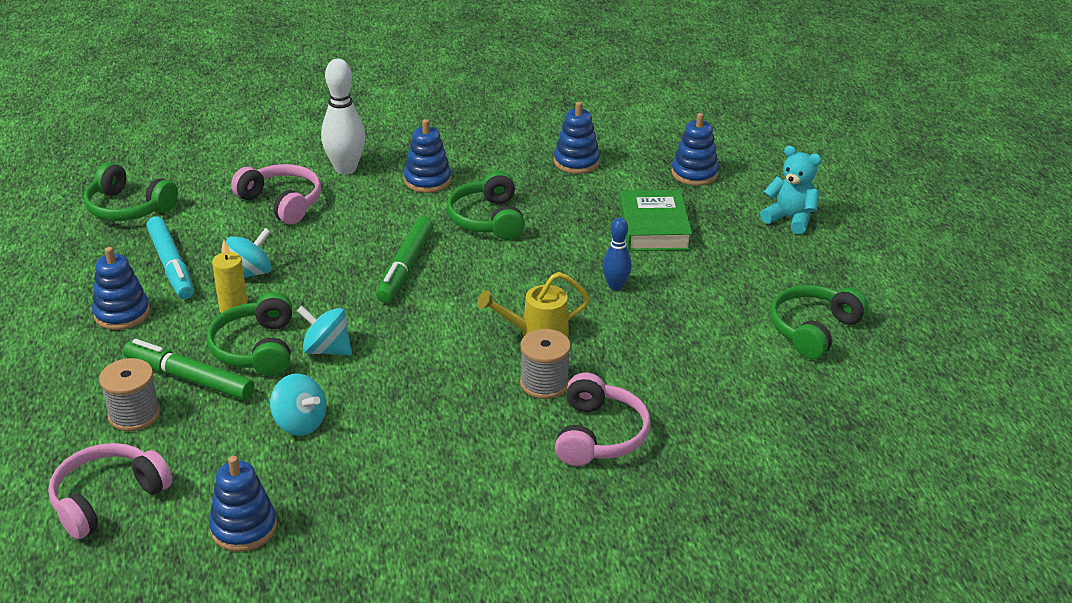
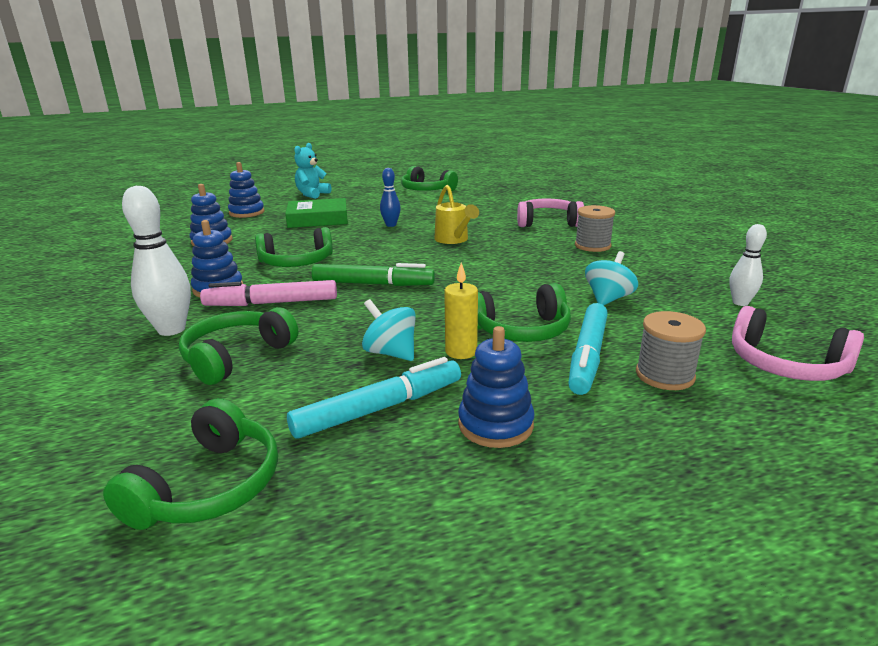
camera: 95 degrees left, 10 degrees down
green marker [123,339,254,400] -> turquoise marker [568,303,608,395]
blue stacking toy [209,456,277,552] -> white bowling pin [729,224,767,306]
pink headphones [231,164,321,224] -> green headphones [179,307,298,385]
turquoise spinning top [297,306,352,356] -> none
grey spool [520,329,571,399] -> grey spool moved to [575,205,615,252]
none -> pink marker [200,280,337,306]

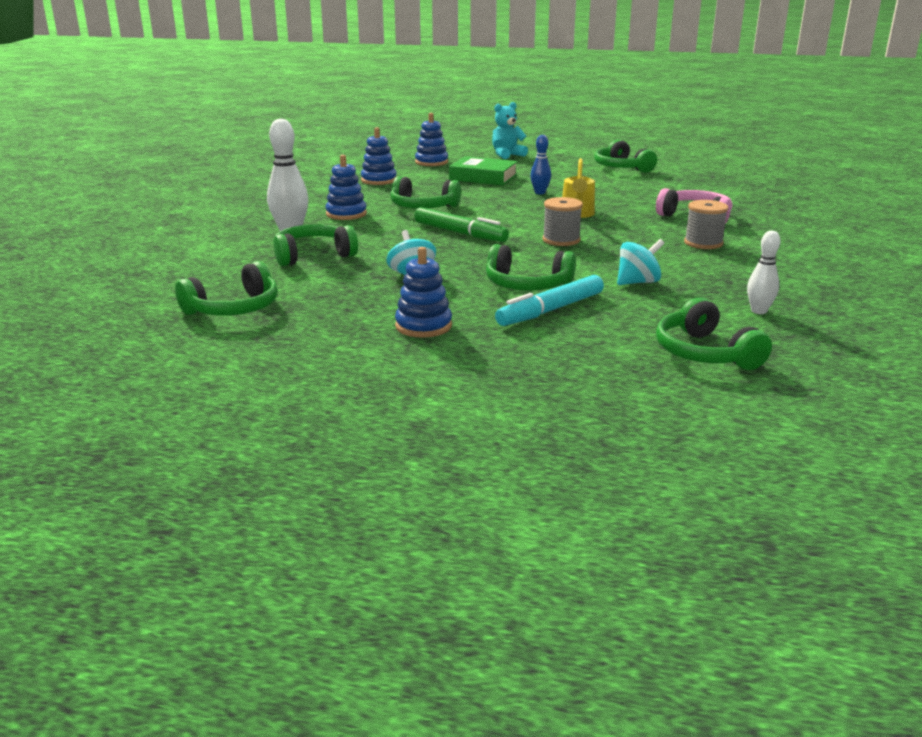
camera: 30 degrees right, 0 degrees up
pink marker [200,280,337,306] -> none
turquoise marker [287,357,461,439] -> none
yellow candle [444,263,478,359] -> none
grey spool [636,311,706,390] -> grey spool moved to [543,197,583,246]
pink headphones [732,306,864,381] -> green headphones [656,298,772,370]

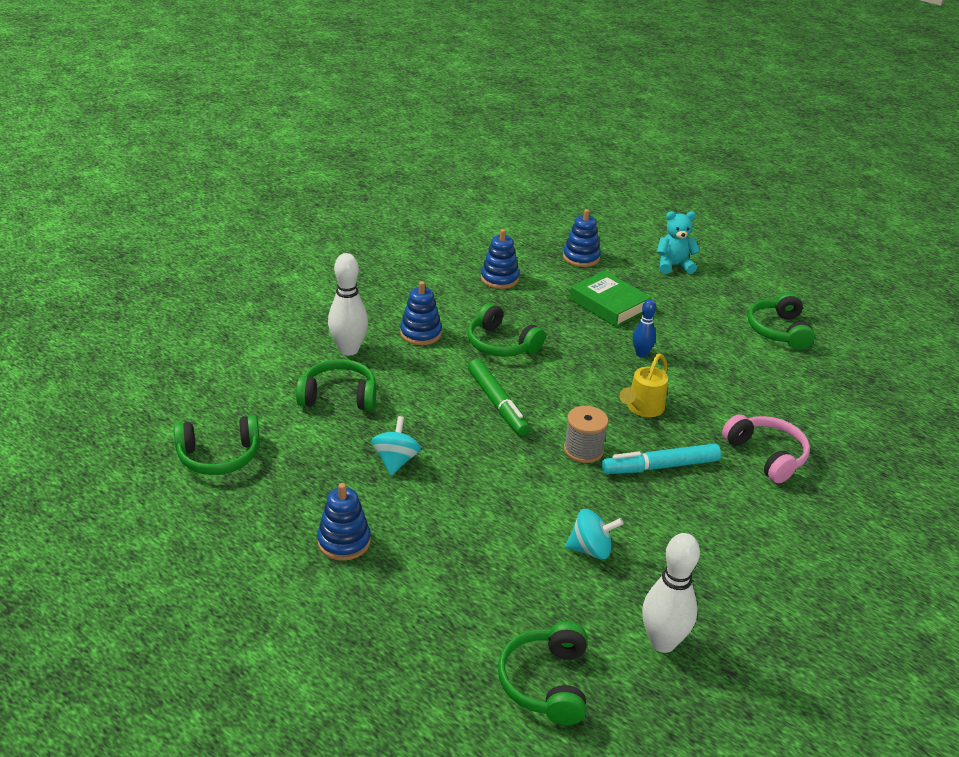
camera: 25 degrees right, 10 degrees up
green headphones [486,244,576,291] -> none
turquoise marker [495,275,604,326] -> turquoise marker moved to [602,443,721,474]
grey spool [684,200,728,249] -> none
white bowling pin [747,231,780,314] -> white bowling pin [642,533,700,653], size x1.68

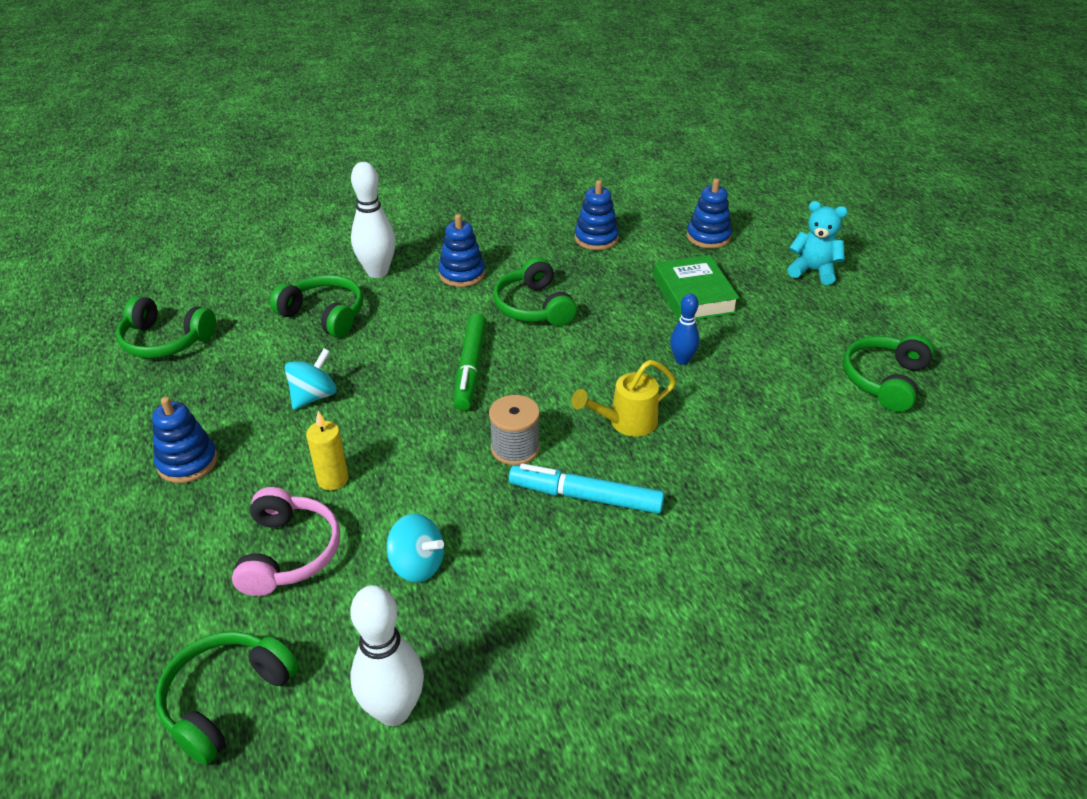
camera: 30 degrees right, 5 degrees up
pink headphones [722,414,810,483] -> pink headphones moved to [232,487,340,596]
none -> yellow candle [306,411,348,490]

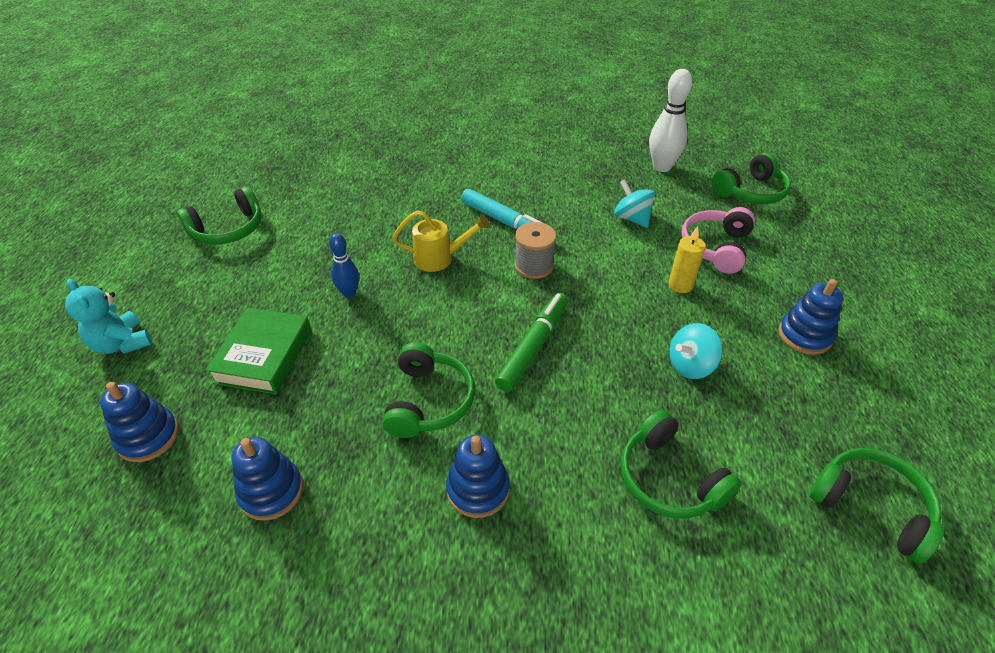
camera: 155 degrees left, 5 degrees up
white bowling pin [351,162,396,278] -> none

